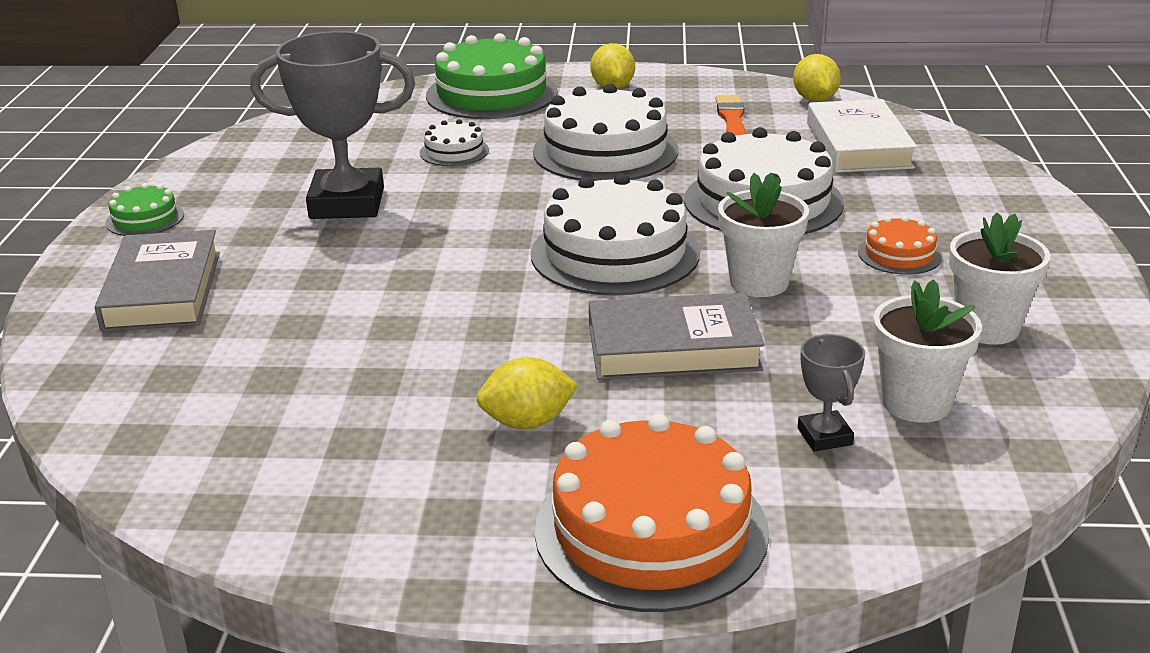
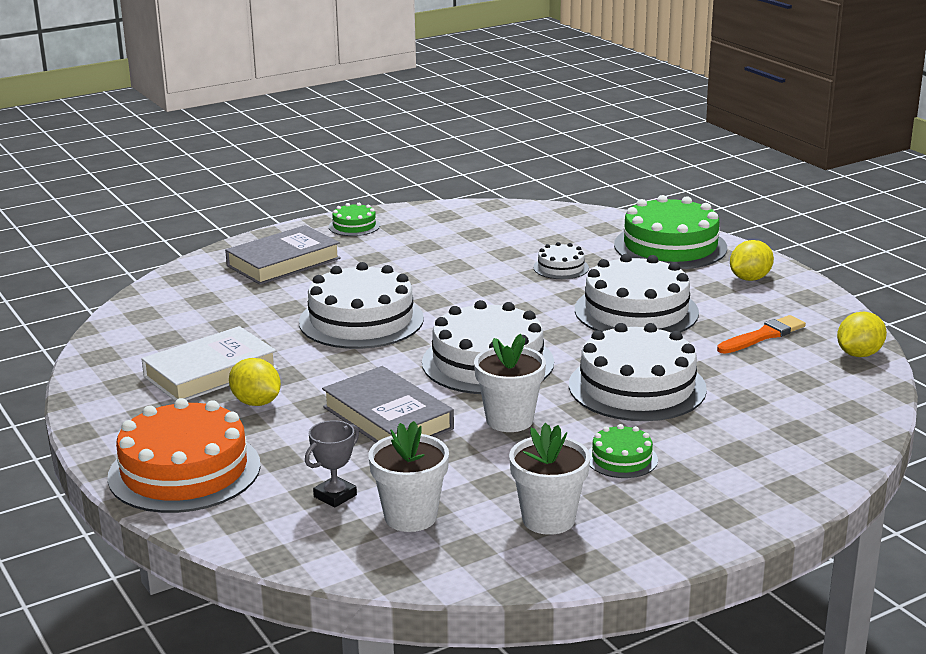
camera: 55 degrees right, 5 degrees down
grey trophy [250,31,415,219] -> none
white book [807,99,917,173] -> white book moved to [141,326,277,401]
orange cake [858,216,942,275] -> green cake [588,424,658,478]
none -> white cake [299,262,424,349]

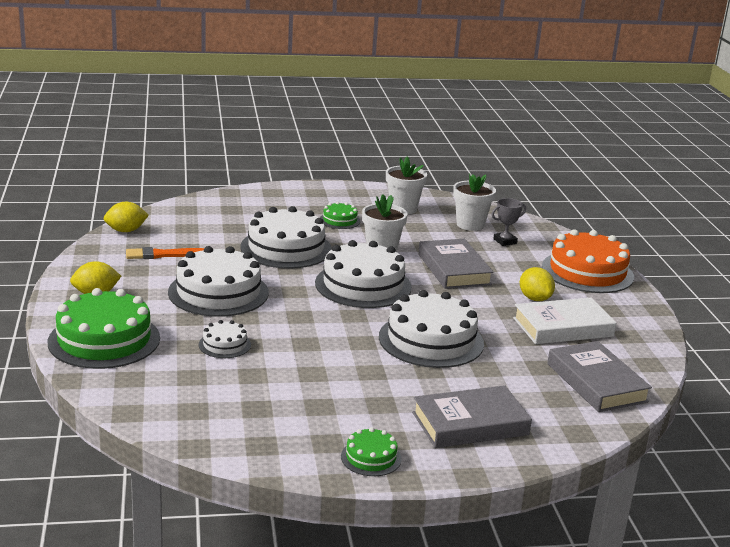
camera: 160 degrees left, 0 degrees up
none -> grey book [547,341,652,412]

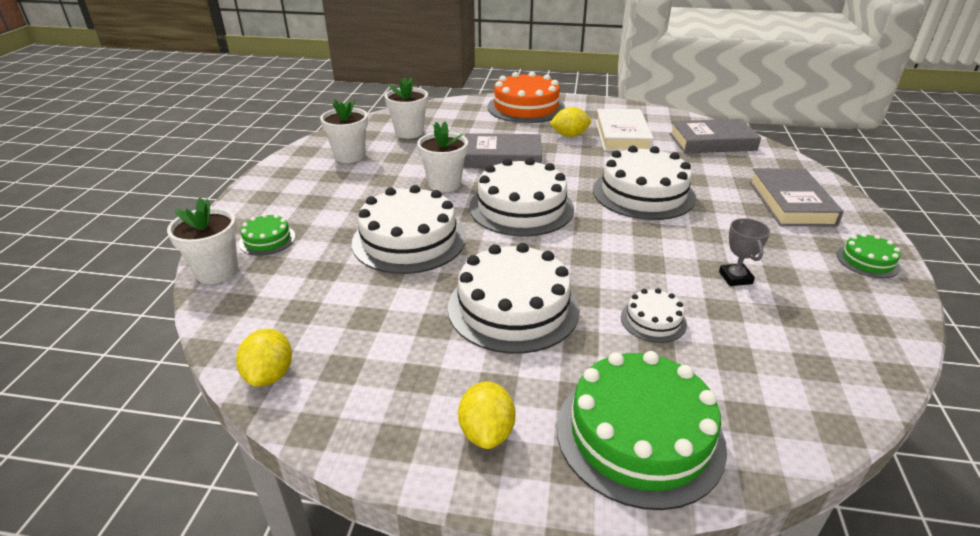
camera: 70 degrees left, 10 degrees up
orange brush [126,247,204,259] -> none
green cake [320,202,361,229] -> green cake moved to [239,214,296,256]
grey trophy [491,198,526,246] -> grey trophy moved to [719,218,770,286]
none -> white flower pot [167,198,238,284]

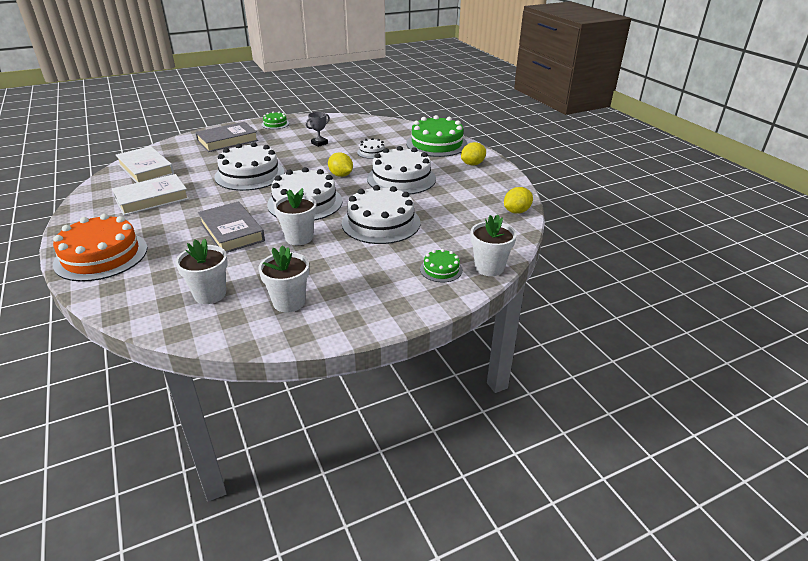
camera: 125 degrees left, 0 degrees up
yellow lemon [550,107,591,137] -> yellow lemon moved to [328,152,353,177]
grey book [670,119,761,153] -> white book [116,146,174,183]

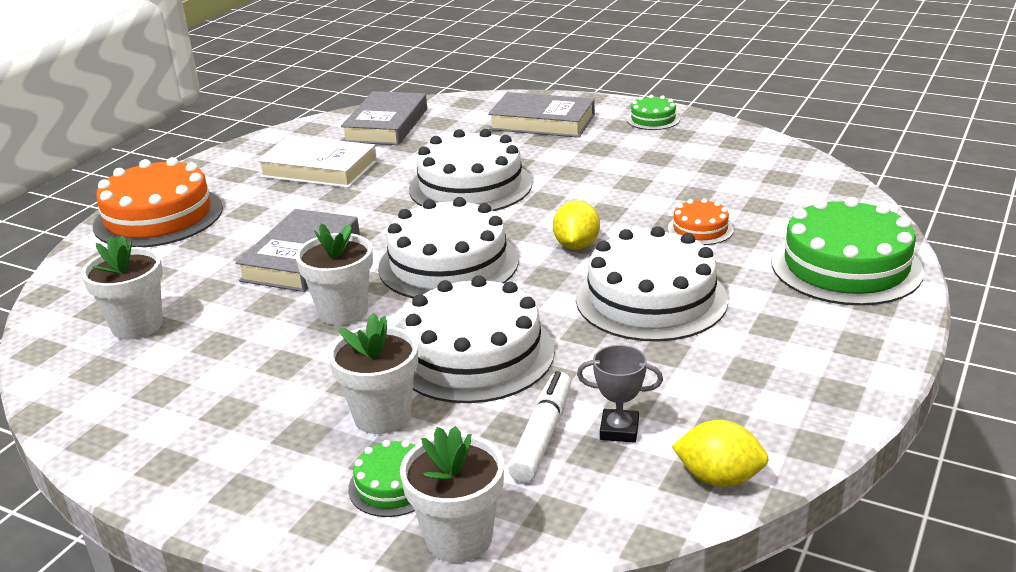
camera: 55 degrees right, 5 degrees down
white book [116,146,174,183] -> grey book [341,91,427,145]
white flower pot [258,245,309,313] -> white flower pot moved to [329,313,418,434]
grey trophy [306,112,330,147] -> grey trophy moved to [577,345,663,443]
white cake [357,138,385,159] -> orange cake [668,198,734,245]
yellow lemon [461,142,486,165] -> none
none -> white marker [508,371,571,483]

